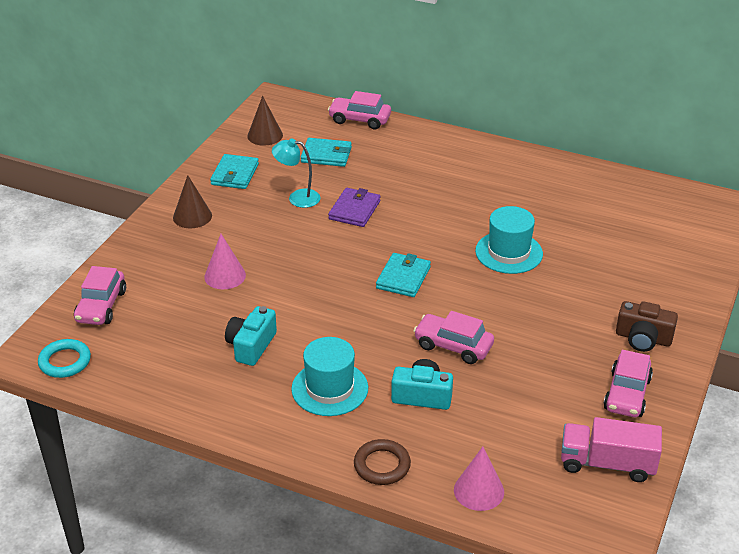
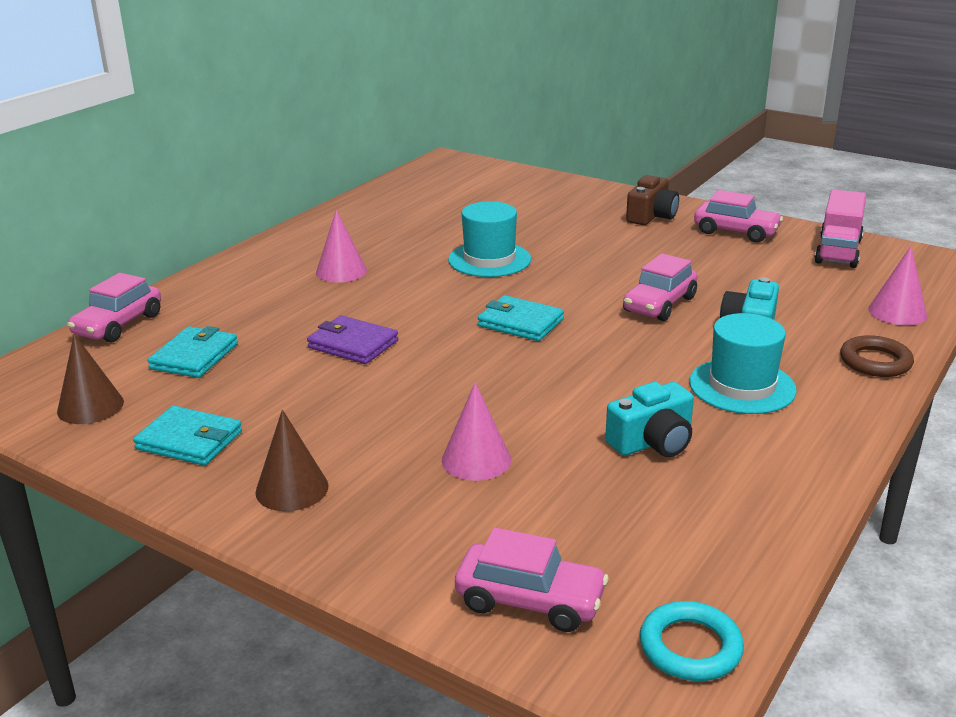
camera: 80 degrees left, 10 degrees down
turquoise camera [225,306,277,366] -> turquoise camera turned 60 degrees counterclockwise [605,382,694,457]
turquoise lamp [272,138,321,208] -> none
none -> pink cone [316,210,367,283]

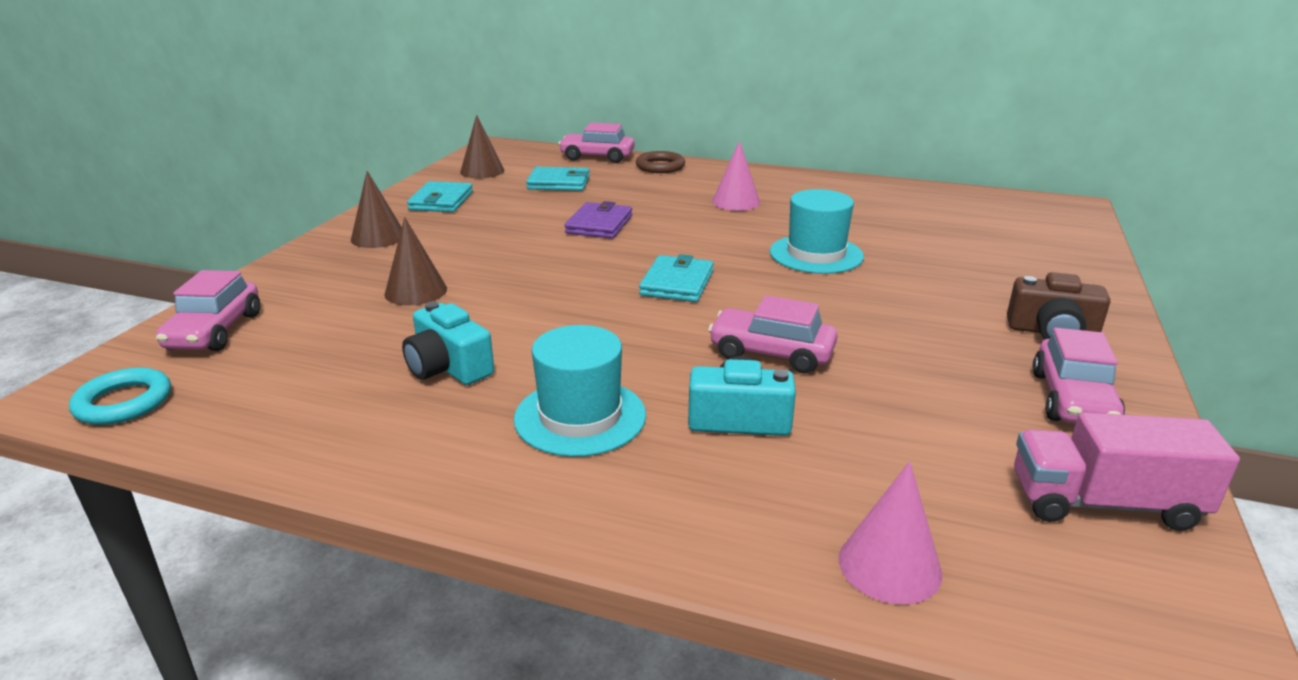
camera: 75 degrees right, 0 degrees up
pink cone [442,383,511,481] -> brown cone [384,217,447,305]
brown ring [840,335,914,377] -> brown ring moved to [636,151,685,173]

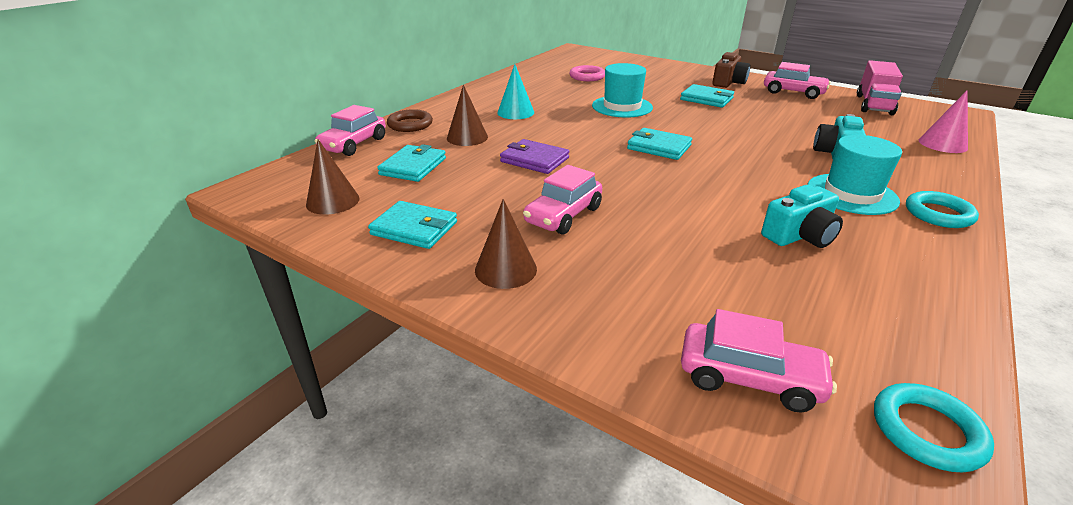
camera: 75 degrees left, 5 degrees up
brown cone [384,217,447,305] -> brown cone moved to [447,85,488,146]
pink car [708,295,837,373] -> pink car moved to [523,165,602,235]
pink cone [712,141,760,211] -> turquoise cone [497,64,534,119]
none -> pink ring [569,65,605,81]
none -> turquoise wallet [680,84,734,108]
none -> turquoise ring [906,191,979,228]

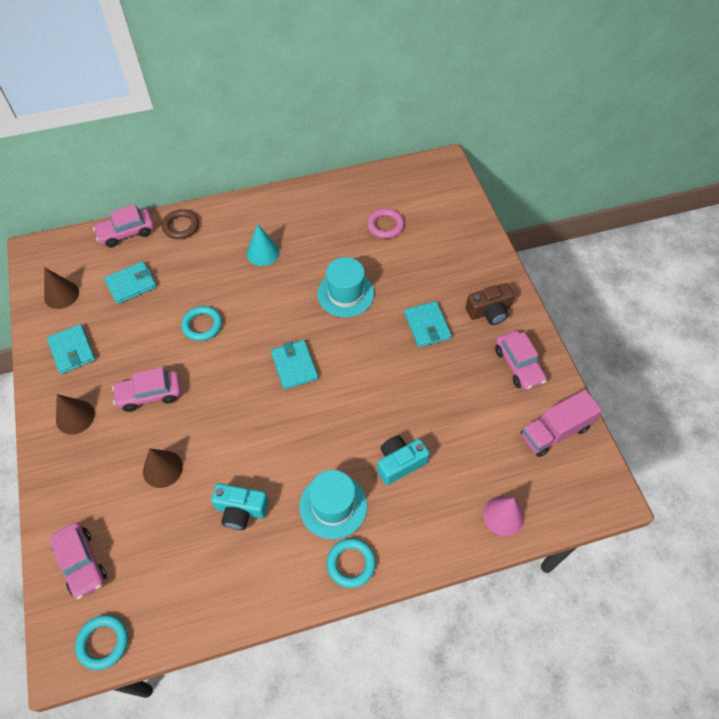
camera: 40 degrees right, 25 degrees up
brown cone [447,85,488,146] -> brown cone moved to [143,448,183,488]
purple wallet [500,139,569,174] -> turquoise ring [181,306,222,341]

